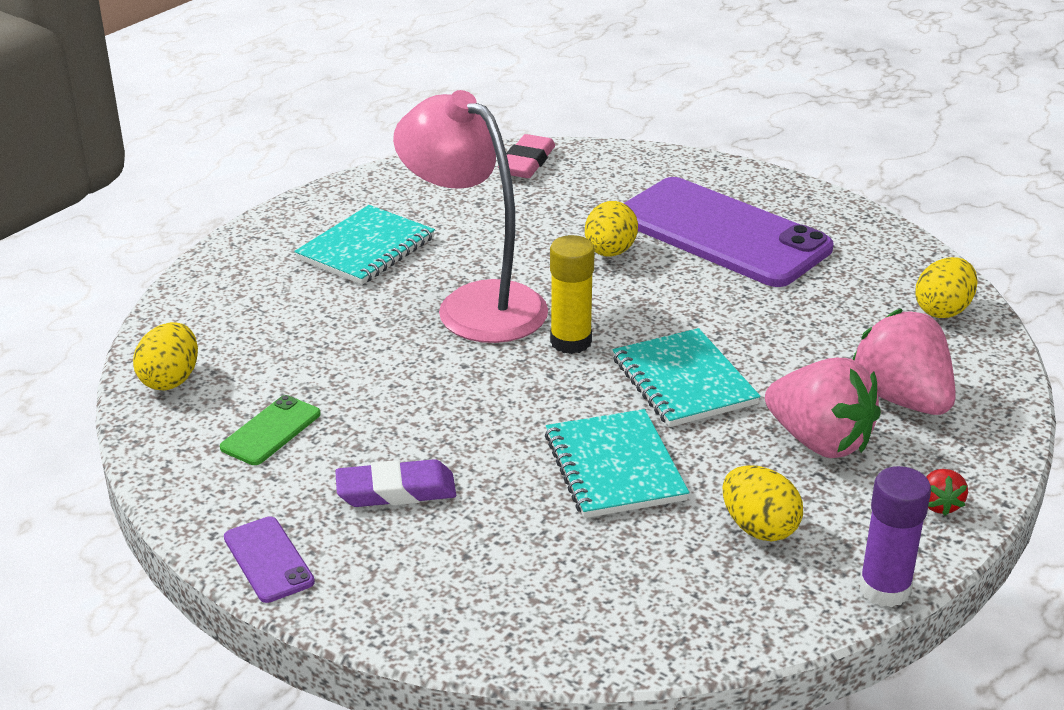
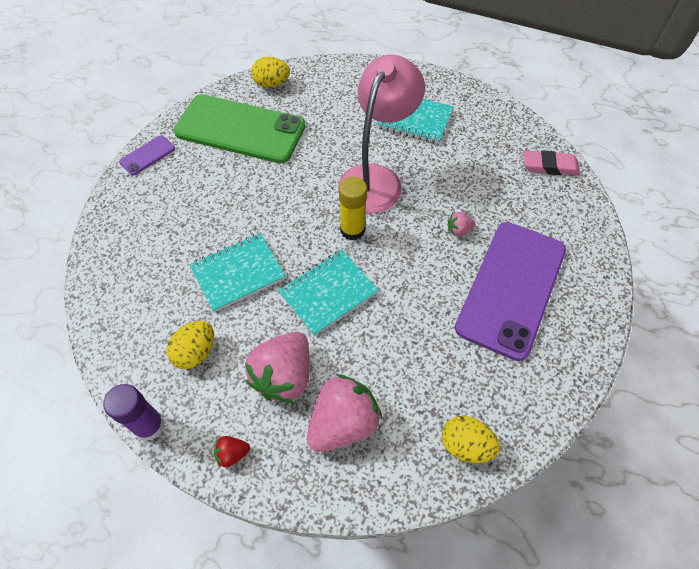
camera: 75 degrees right, 25 degrees up
green phone [220,395,321,465] -> green phone [174,94,305,163], size x2.42
purple eraser [335,459,456,507] -> none
yellow egg [585,201,638,257] -> pink strawberry [448,212,476,236]

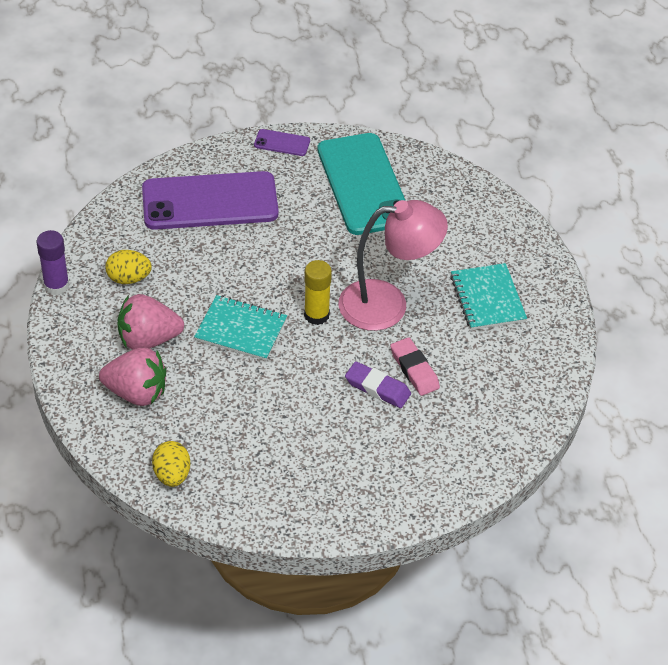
camera: 55 degrees right, 10 degrees down
green phone [174,94,305,163] -> turquoise phone [317,133,406,235]
turquoise notebook [189,233,286,312] -> none
red strawberry [214,436,250,468] -> none
yellow egg [251,57,290,88] -> none
pink strawberry [448,212,476,236] -> purple eraser [345,361,411,408]
purple phone [455,222,566,361] -> purple phone moved to [142,171,279,230]
pink eraser [523,150,580,176] -> pink eraser moved to [390,337,440,396]

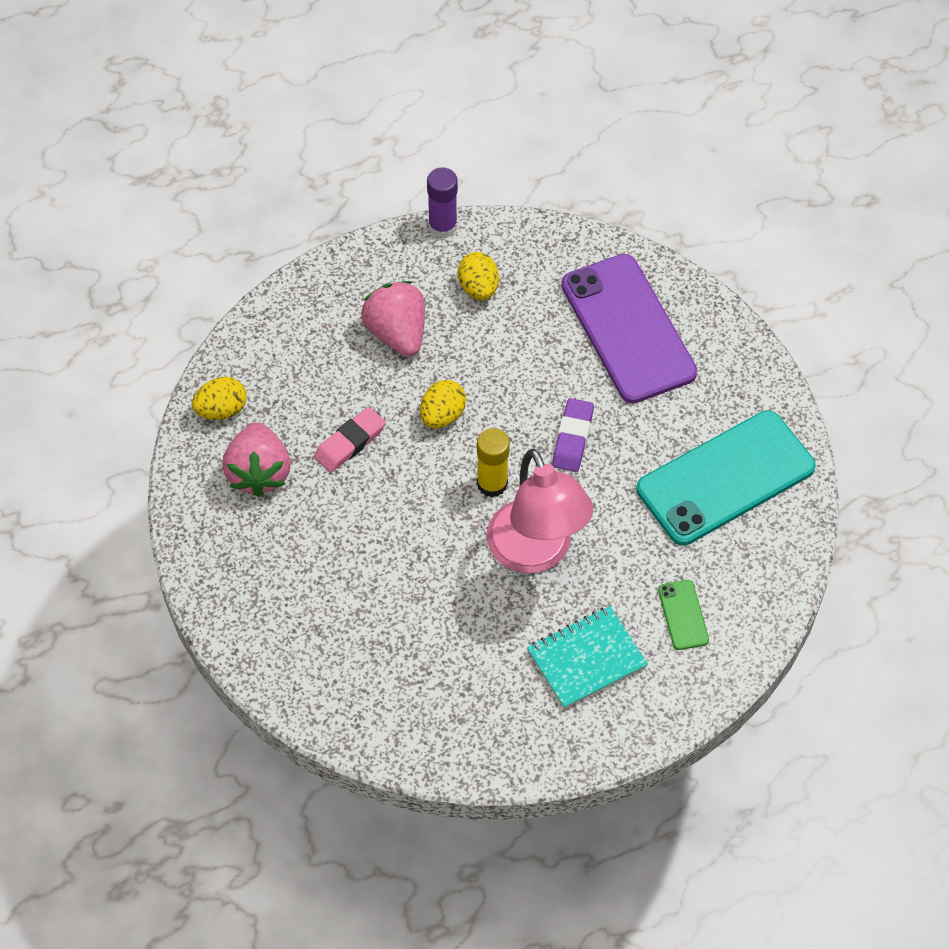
camera: 75 degrees right, 10 degrees up
pink strawberry [99,347,166,406] -> pink strawberry moved to [222,422,291,497]
turquoise notebook [194,295,287,361] -> yellow egg [420,380,466,428]
purple phone [254,129,310,156] -> none
purple eraser [345,361,411,408] -> purple eraser moved to [552,398,594,472]
pink eraser [390,337,440,396] -> pink eraser moved to [314,407,386,473]
none -> green phone [658,580,709,650]

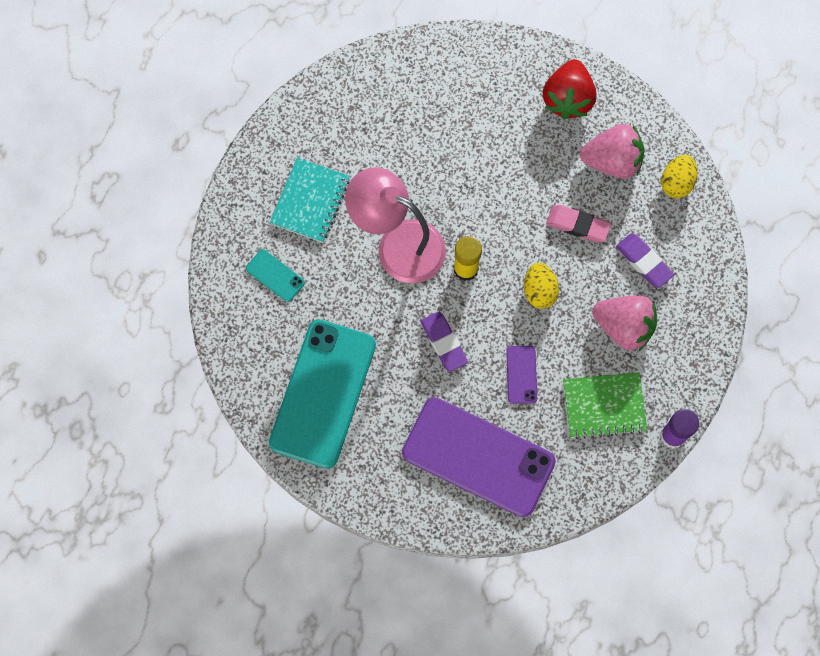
camera: 140 degrees right, 15 degrees up
pink strawberry [222,422,291,497] -> pink strawberry turned 135 degrees clockwise [580,124,644,179]
pink eraser [314,407,386,473] -> pink eraser turned 75 degrees counterclockwise [546,205,611,242]
yellow egg [458,252,499,300] -> green notebook [563,372,647,439]
green phone [658,580,709,650] -> turquoise phone [246,249,305,302]
none -> purple phone [506,346,537,404]
none -> red strawberry [543,59,596,119]
none -> purple eraser [616,233,674,288]

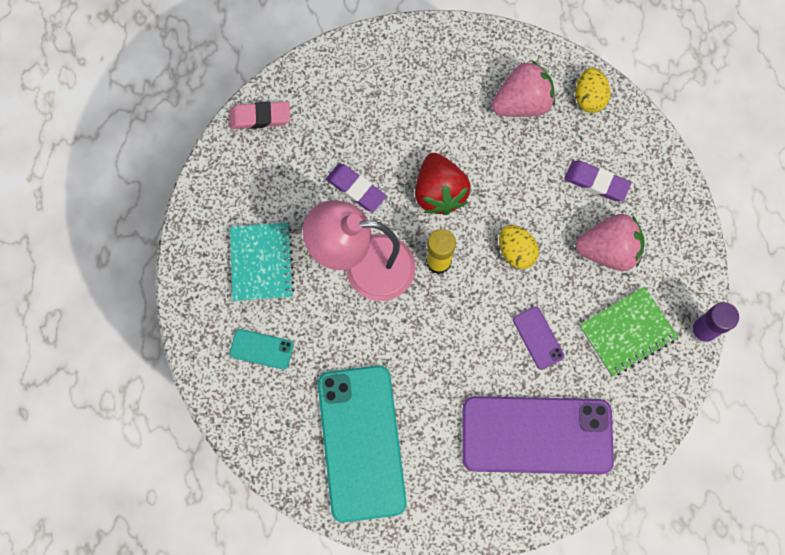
camera: 25 degrees left, 0 degrees up
purple eraser [421,312,468,372] -> purple eraser moved to [326,164,387,212]
red strawberry [543,59,596,119] -> red strawberry moved to [415,153,471,215]
pink eraser [546,205,611,242] -> pink eraser moved to [229,101,290,129]

